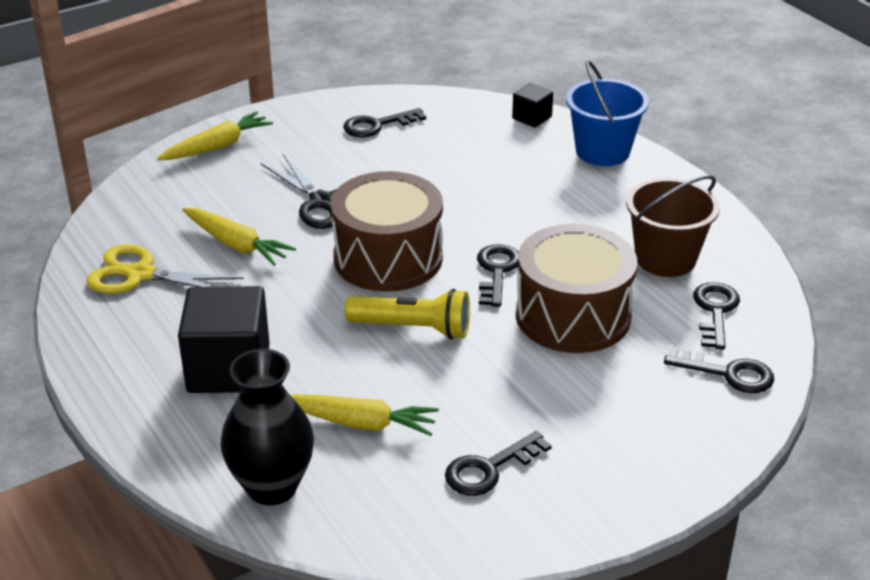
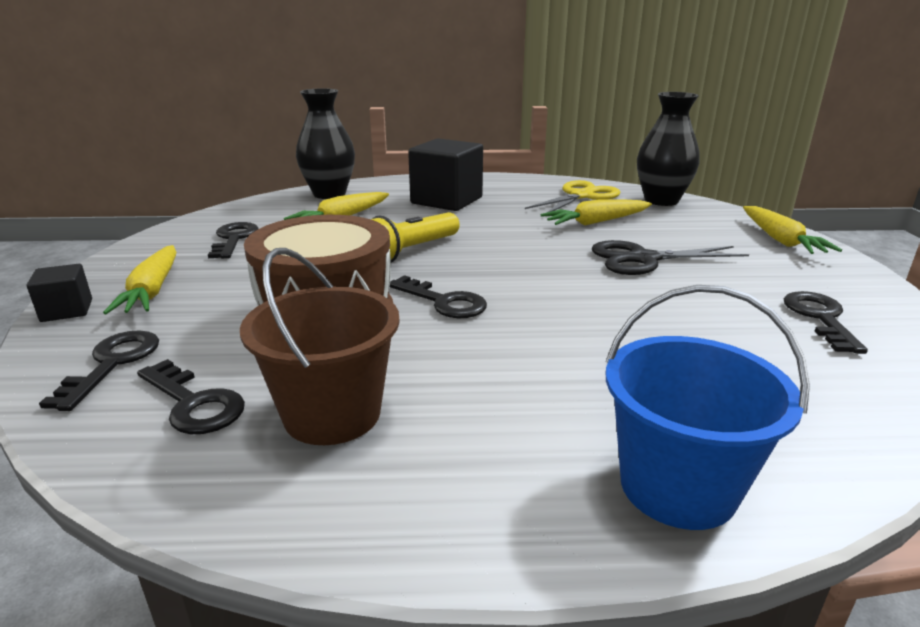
camera: 120 degrees right, 10 degrees down
brown drum [331,171,443,292] -> none
black cube [512,83,553,128] -> black cube moved to [27,264,92,322]
black key [664,347,774,393] -> black key turned 135 degrees clockwise [39,331,159,411]
none -> yellow carrot [103,245,176,314]
none -> black vase [637,92,700,206]

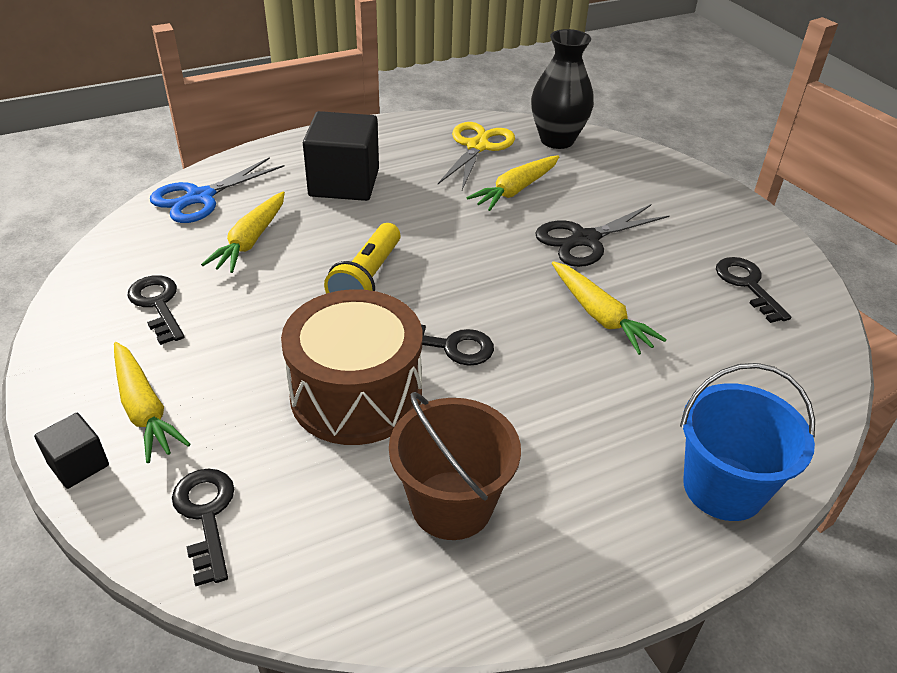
camera: 25 degrees left, 15 degrees up
black key [137,359,245,434] -> none
black vase [296,88,355,199] -> blue scissors [150,157,285,223]
yellow carrot [743,206,842,254] -> yellow carrot moved to [552,261,667,355]

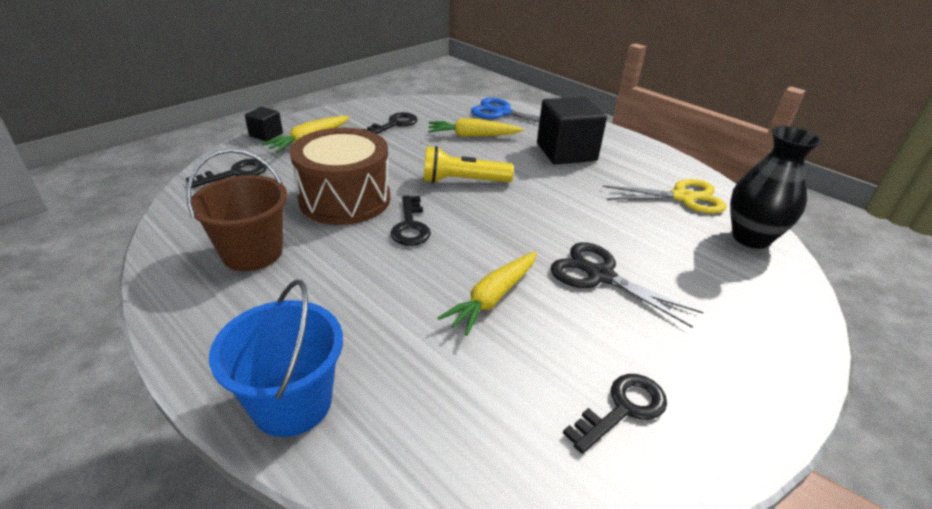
camera: 70 degrees right, 5 degrees down
yellow carrot [467,155,559,211] -> none

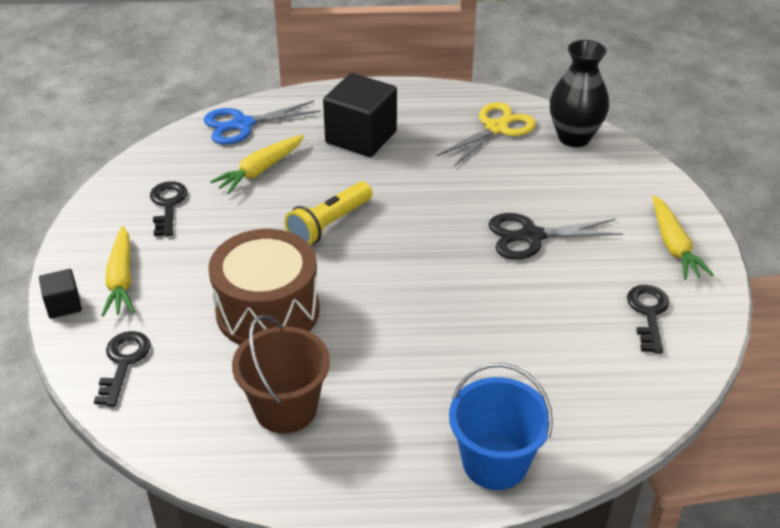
camera: 45 degrees left, 5 degrees up
black key [391,196,431,246] -> none
yellow carrot [438,251,537,336] -> yellow carrot moved to [653,195,714,280]

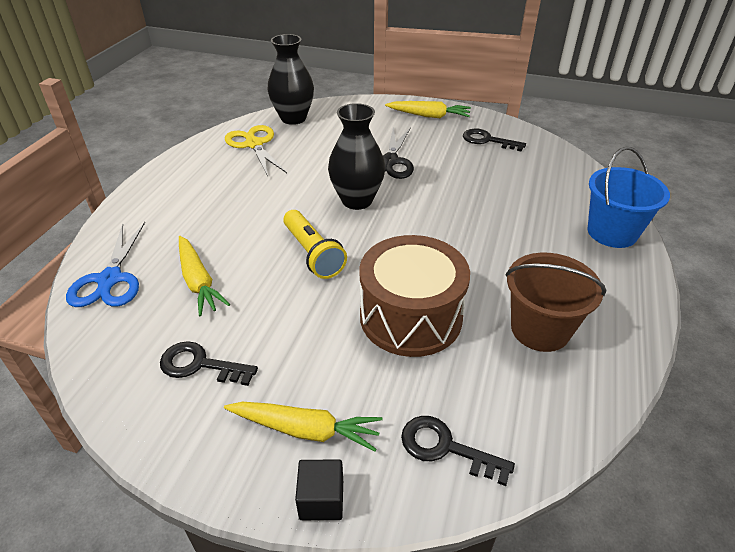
camera: 70 degrees left, 0 degrees up
black cube [323,73,397,157] -> none
none -> black vase [328,103,385,210]

